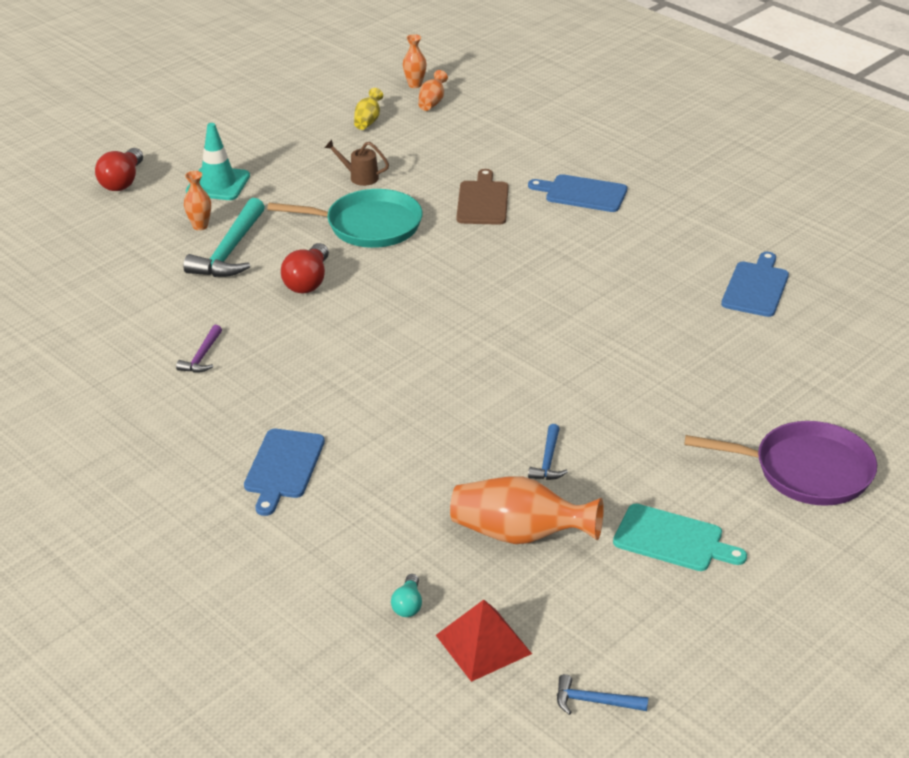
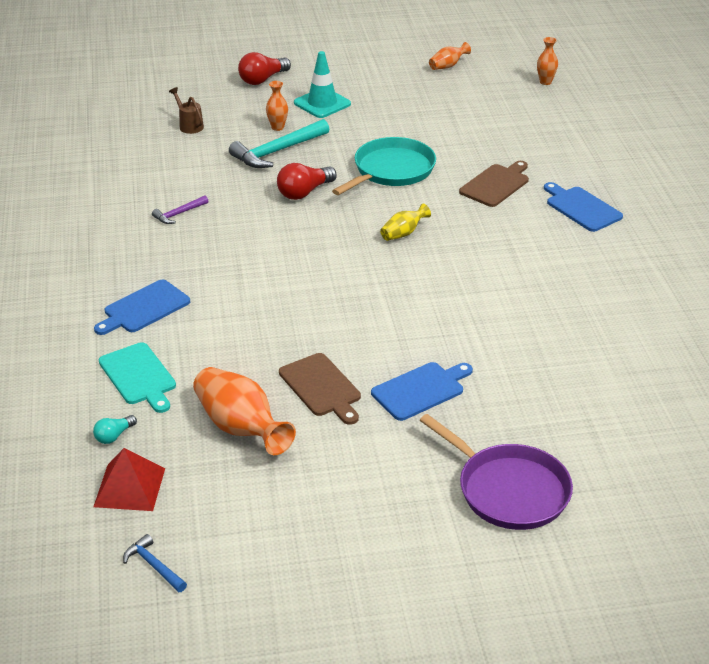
camera: 35 degrees right, 0 degrees up
turquoise pan [267,189,422,248] -> turquoise pan turned 90 degrees counterclockwise [332,137,436,195]
brown watering can [324,140,389,186] -> brown watering can moved to [169,87,204,134]
yellow vase [354,88,383,130] -> yellow vase moved to [380,204,431,241]
orange vase [418,70,448,111] -> orange vase moved to [429,42,471,70]
blue hammer [528,424,568,480] -> brown cutting board [279,353,361,425]
turquoise cutting board [613,504,747,571] -> turquoise cutting board moved to [99,342,176,413]
blue cutting board [721,252,789,317] -> blue cutting board moved to [371,362,473,421]

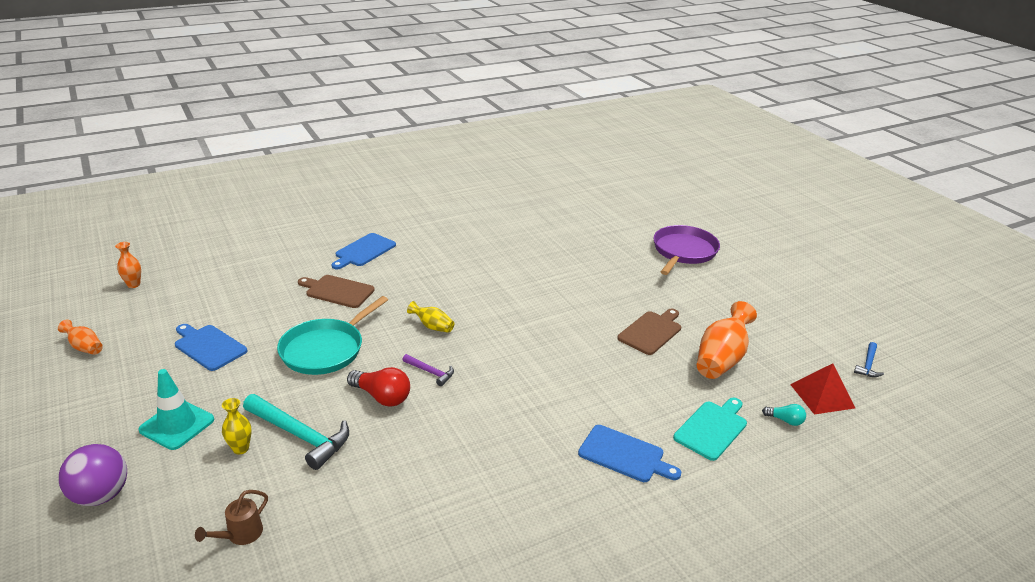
camera: 110 degrees left, 5 degrees down
purple hammer [152,196,208,224] -> purple hammer moved to [403,354,454,386]
red light bulb [238,52,291,85] -> purple ball [59,444,127,506]
orange vase [266,81,288,131] -> yellow vase [222,398,252,455]
turquoise pan [332,137,436,195] -> turquoise pan turned 75 degrees counterclockwise [277,296,388,375]
blue cutting board [371,362,473,421] -> blue cutting board moved to [175,324,247,371]

